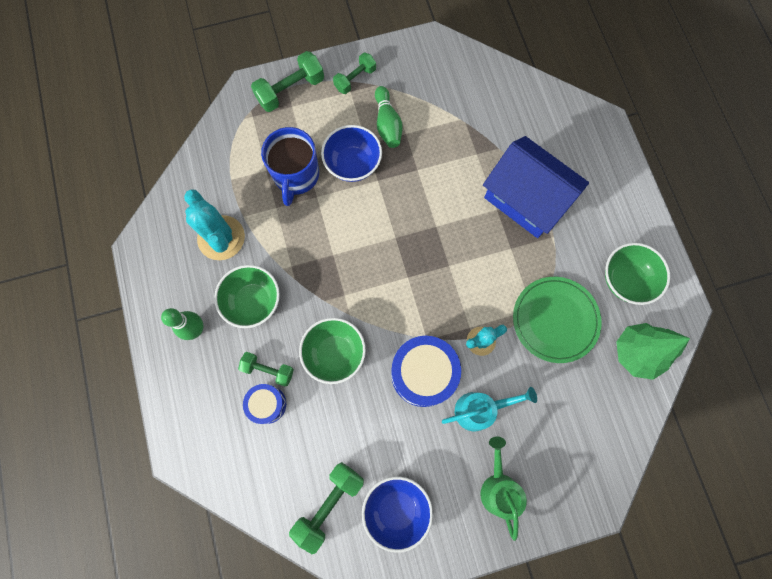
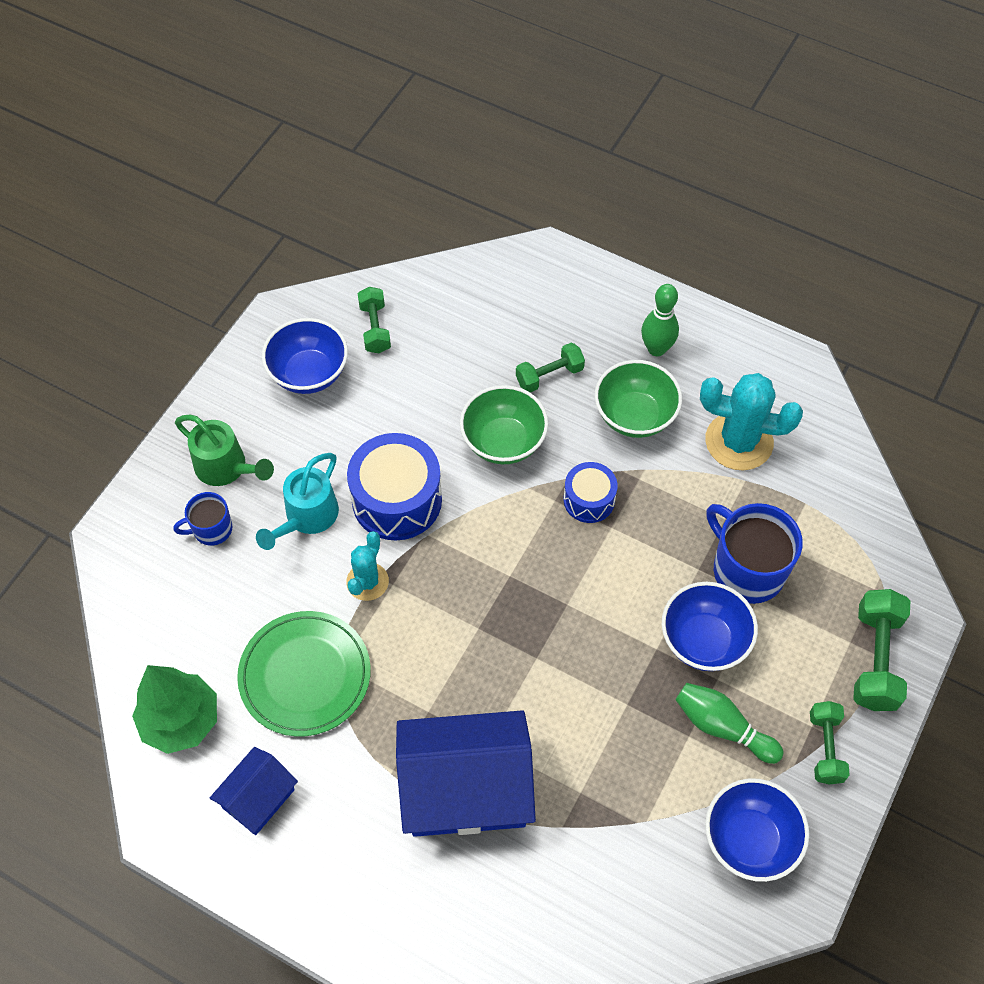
camera: 135 degrees right, 15 degrees down
blue drum [243,384,286,424] -> blue drum moved to [564,462,618,523]
green dumbbell [289,462,364,554] -> green dumbbell [358,287,391,353], size x0.65
green bowl [605,243,670,305] -> blue house [210,747,298,835]
none -> blue mug [173,492,233,546]
none -> blue bowl [705,778,809,882]

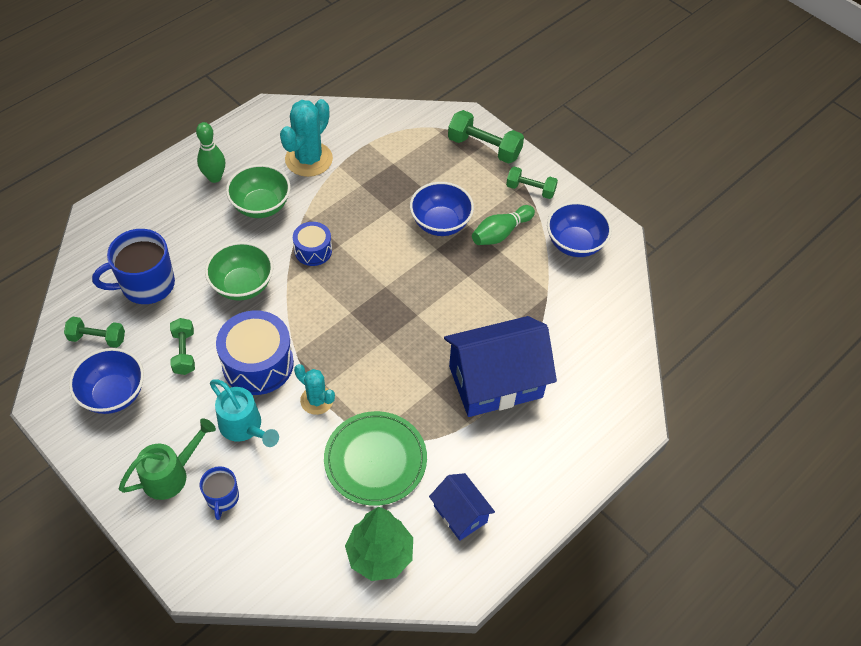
camera: 75 degrees left, 5 degrees down
blue house [396,710,536,837] -> blue house turned 60 degrees clockwise [444,316,557,417]
green dumbbell [516,343,585,392] -> green dumbbell moved to [170,318,195,375]
blue mug [706,503,803,604] -> blue mug moved to [92,229,175,304]

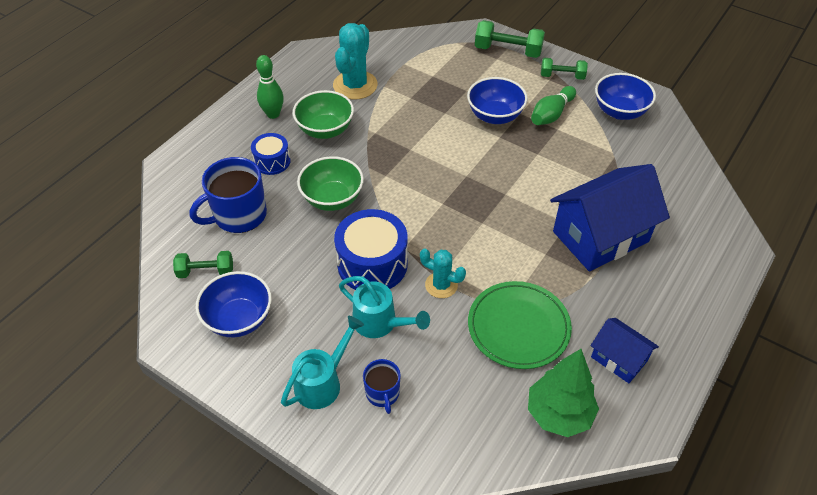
camera: 10 degrees left, 5 degrees down
green watering can [119,418,216,500] -> turquoise watering can [281,316,364,409]
green dumbbell [170,318,195,375] -> none
blue drum [293,222,332,266] -> blue drum moved to [251,133,290,175]

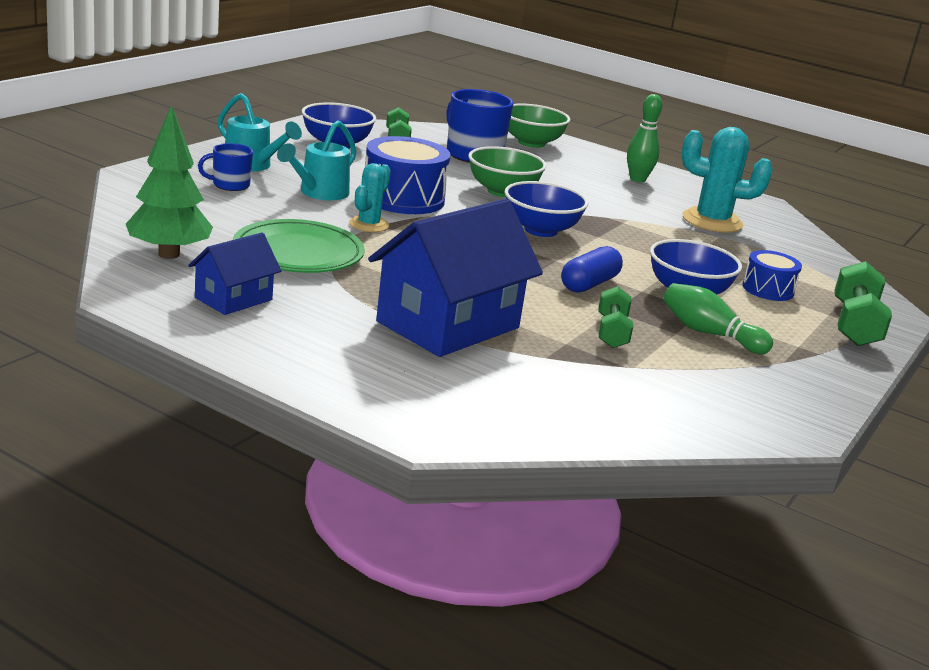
camera: 85 degrees right, 25 degrees down
blue drum [251,133,290,175] -> blue drum moved to [742,250,802,301]
green bowl [293,90,354,139] -> green bowl moved to [508,104,570,148]
green dumbbell [541,58,588,80] -> green dumbbell moved to [598,286,633,348]
blue house [550,164,670,271] -> blue house turned 75 degrees clockwise [368,199,543,357]
blue bowl [595,73,656,120] -> blue bowl moved to [504,181,588,237]
none -> blue capsule [561,246,623,293]

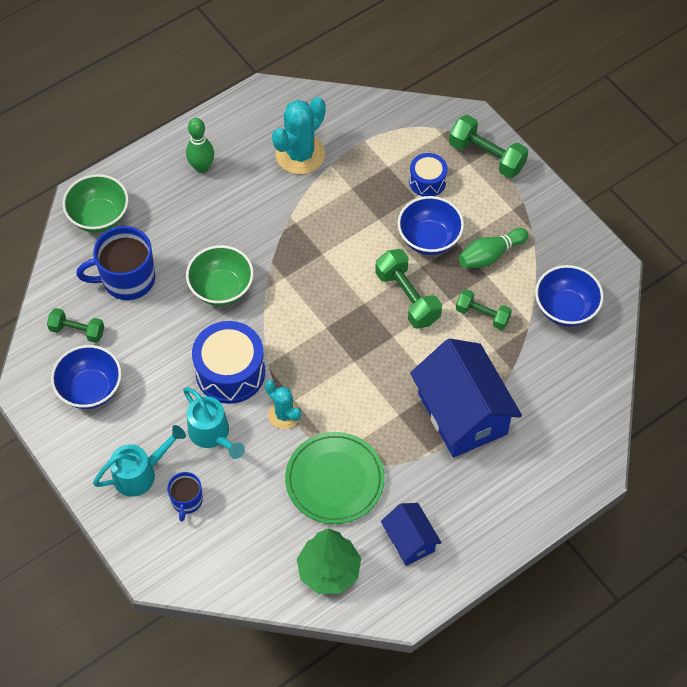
camera: 65 degrees left, 35 degrees up
blue bowl [504,181,588,237] -> blue bowl moved to [535,265,604,326]
blue capsule [561,246,623,293] -> green dumbbell [375,249,442,329]

